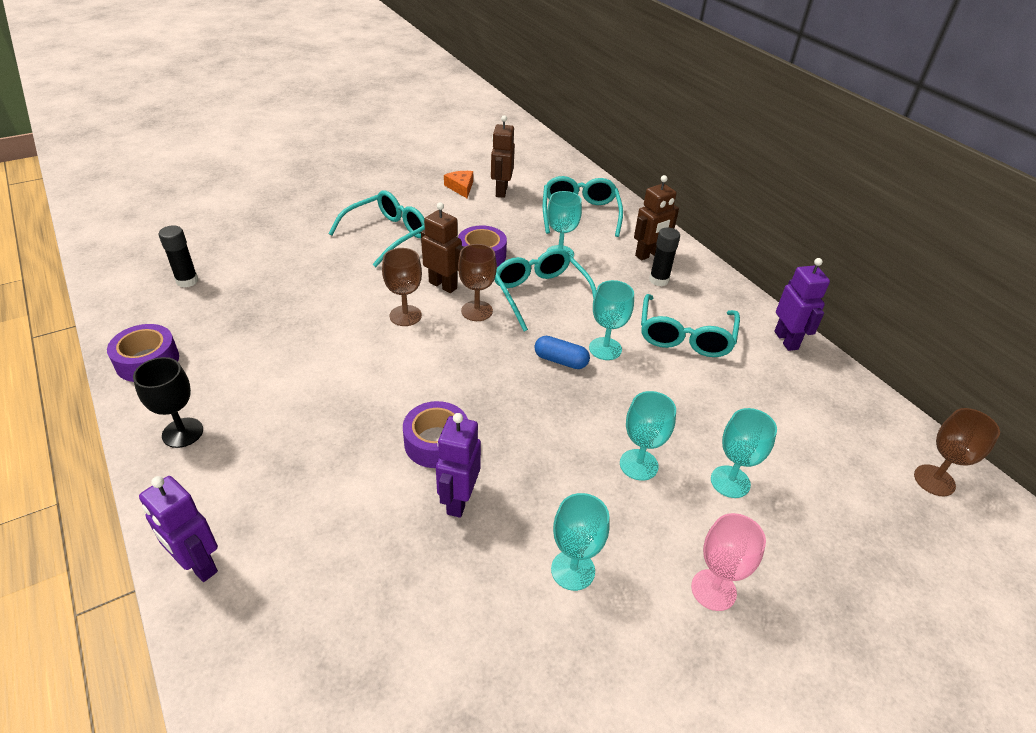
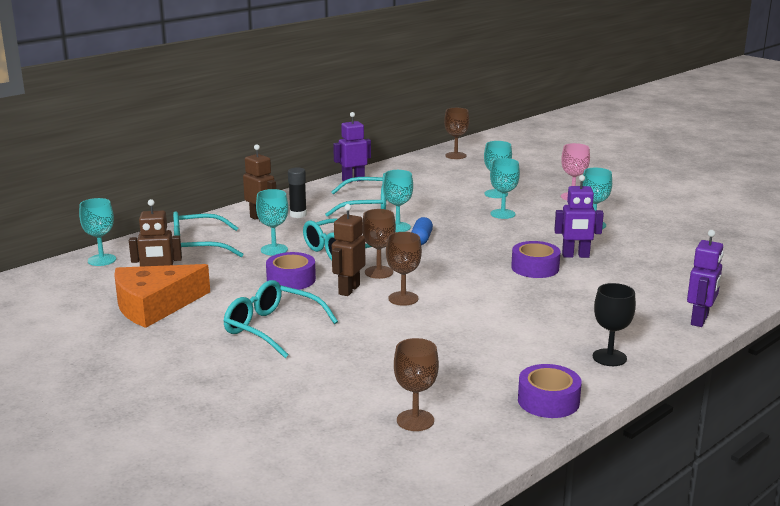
camera: 100 degrees left, 20 degrees down
black glue stick [159,225,198,288] -> brown goblet [394,338,439,431]
orange cheese [444,171,473,198] -> orange cheese [114,264,210,328], size x2.22
none -> turquoise goblet [79,198,116,266]

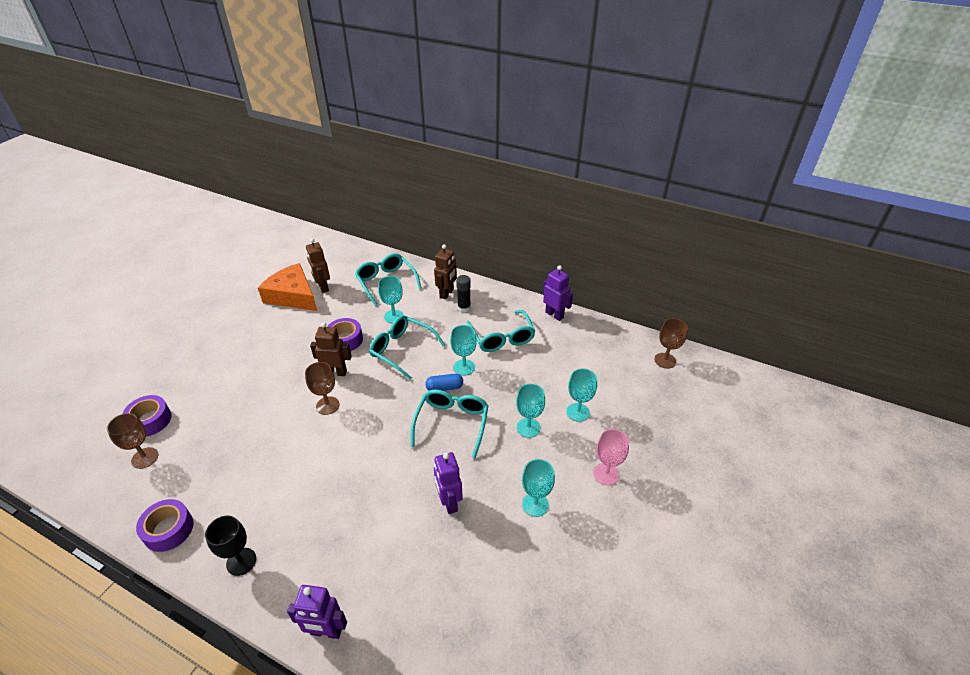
camera: 70 degrees right, 20 degrees up
turquoise goblet [79,198,116,266] -> none
turquoise glasses [224,280,338,358] -> turquoise glasses moved to [411,390,489,458]
brown goblet [362,209,396,279] -> none
purple tape [511,241,561,278] -> purple tape moved to [122,395,172,436]

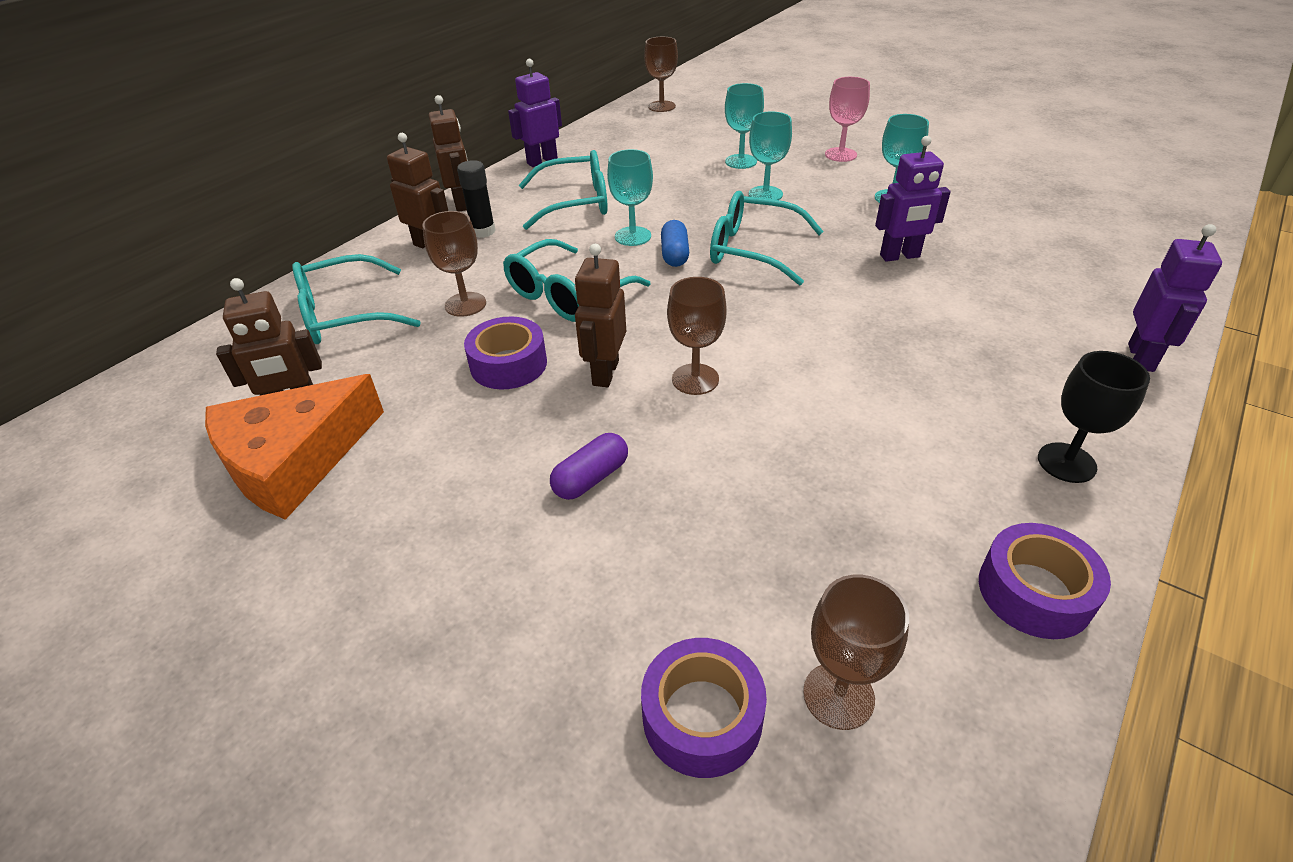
camera: 80 degrees left, 0 degrees up
turquoise goblet [378,276,404,323] -> brown goblet [422,211,486,317]
none -> brown robot [429,95,468,211]
none -> purple capsule [550,433,628,500]

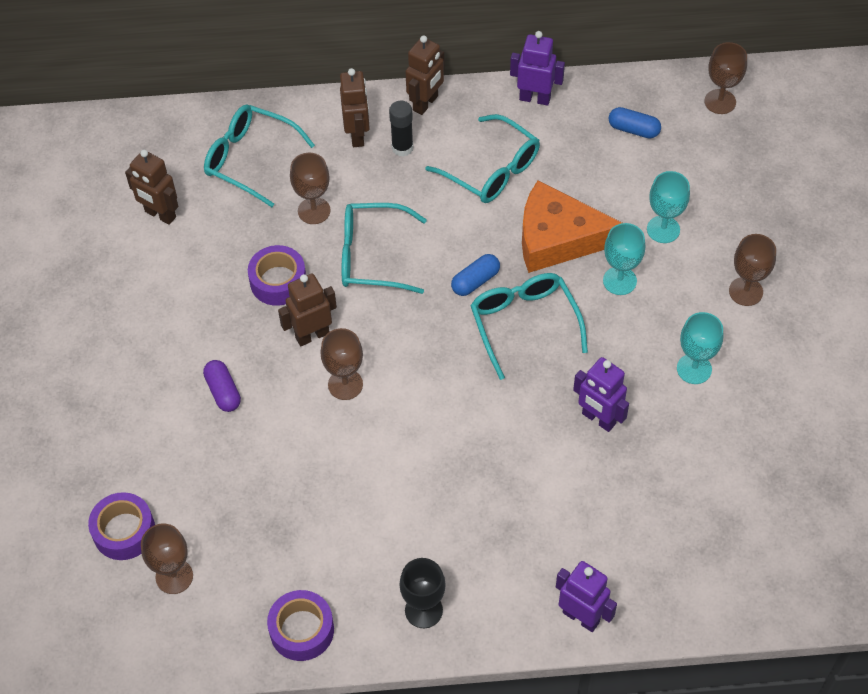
camera: 50 degrees right, 15 degrees up
orange cheese [205,374,384,520] -> orange cheese moved to [522,181,622,273]
purple capsule [550,433,628,500] -> purple capsule turned 60 degrees clockwise [203,360,241,412]
turquoise goblet [607,149,653,246] -> none
pink goblet [825,77,870,162] -> brown goblet [729,234,776,306]
purple robot [1128,224,1222,372] -> purple robot turned 120 degrees counterclockwise [556,561,617,632]
none -> blue capsule [608,107,661,138]

